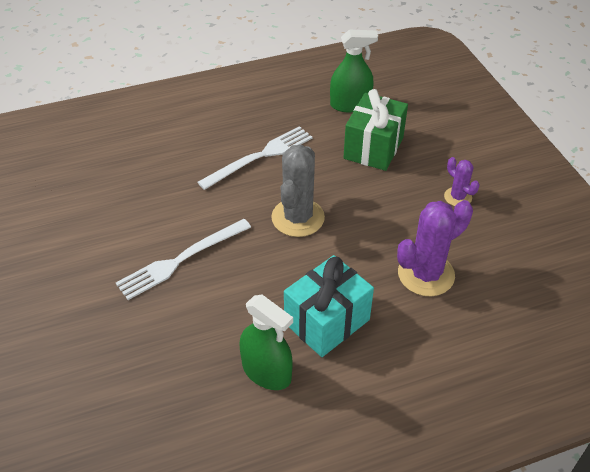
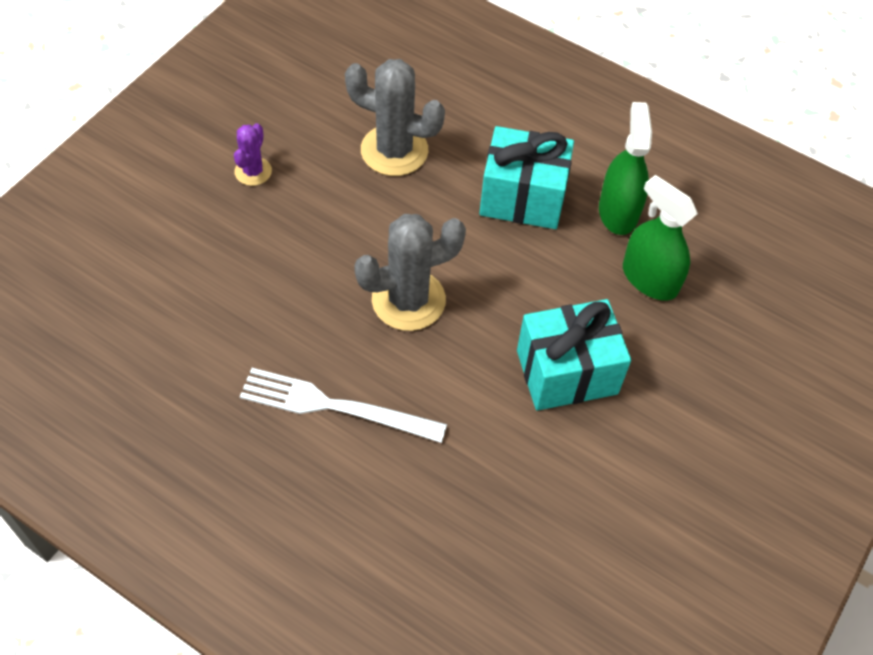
camera: 130 degrees left, 10 degrees up
white fork [116,219,251,300] -> turquoise gift [517,299,631,411]
green spray bottle [330,30,378,113] -> green spray bottle moved to [623,175,698,301]
green gift [343,89,408,171] -> none
purple cactus [397,200,473,296] -> grey cactus [345,59,445,176]

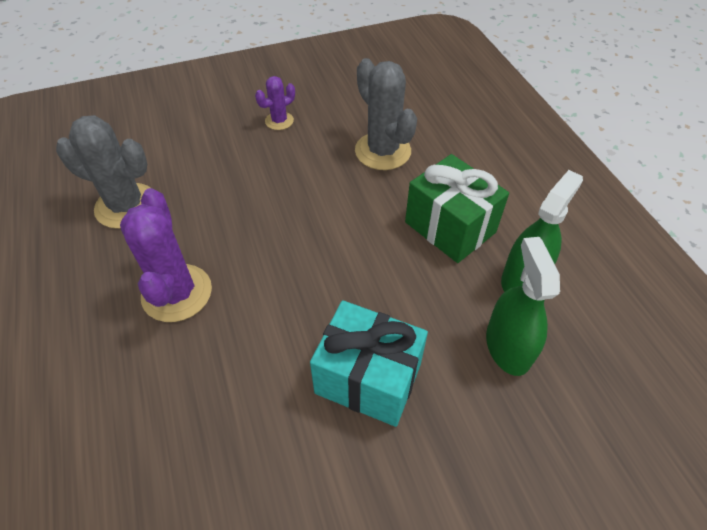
camera: 40 degrees right, 5 degrees down
white fork [240,368,447,443] -> purple cactus [120,188,212,322]
grey cactus [354,214,466,331] -> grey cactus moved to [56,115,150,229]
turquoise gift [479,126,574,229] -> green gift [405,154,509,263]

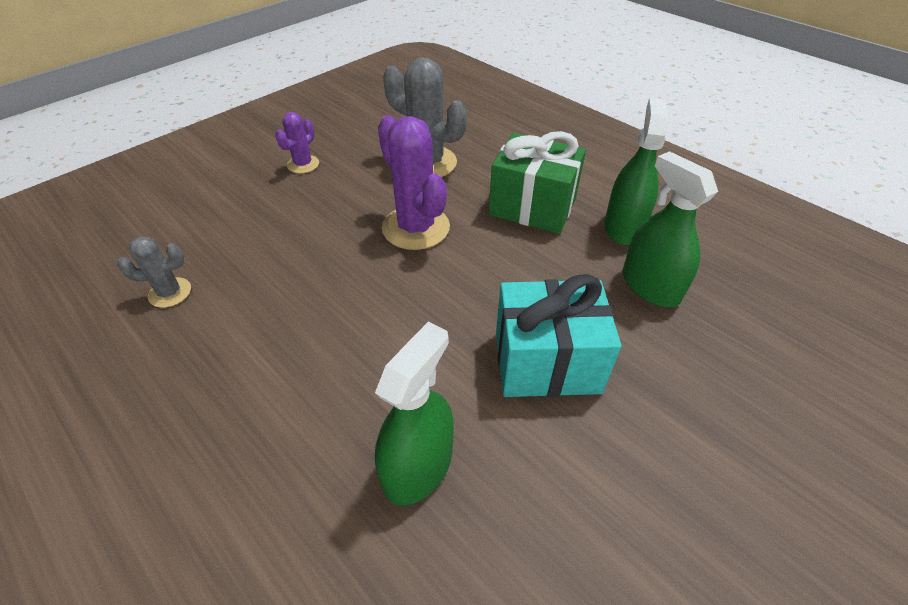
camera: 25 degrees left, 5 degrees down
grey cactus [56,115,150,229] -> grey cactus [117,236,191,308], size x0.54
purple cactus [120,188,212,322] -> purple cactus moved to [378,115,450,250]
none -> green spray bottle [375,321,454,506]

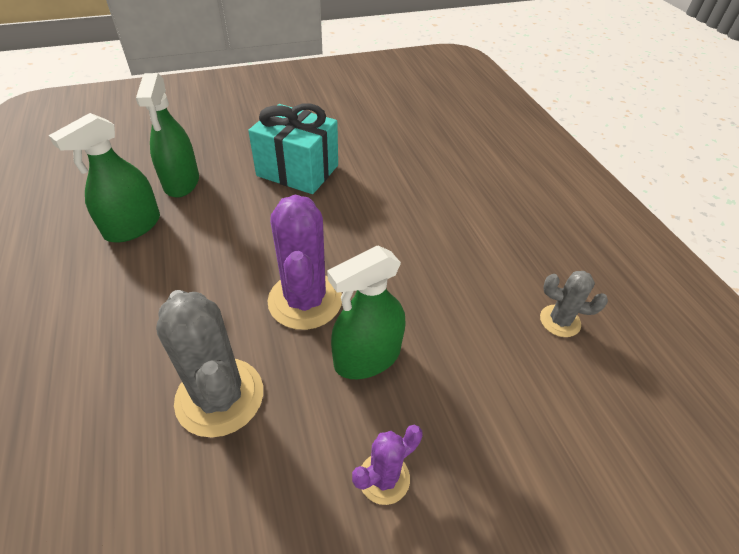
camera: 155 degrees left, 0 degrees up
green spray bottle [375,321,454,506] -> green spray bottle moved to [327,246,405,379]
green gift [489,131,586,234] -> none

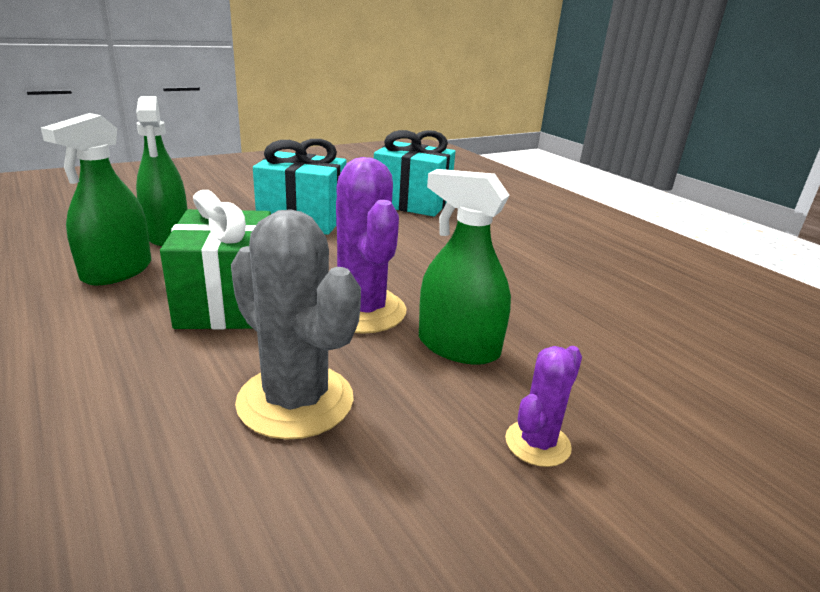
camera: 15 degrees left, 20 degrees down
green spray bottle [327,246,405,379] -> green spray bottle turned 75 degrees clockwise [419,169,511,365]
grey cactus [540,271,608,337] -> none
none -> green gift [160,190,271,329]
none -> turquoise gift [374,130,455,217]

